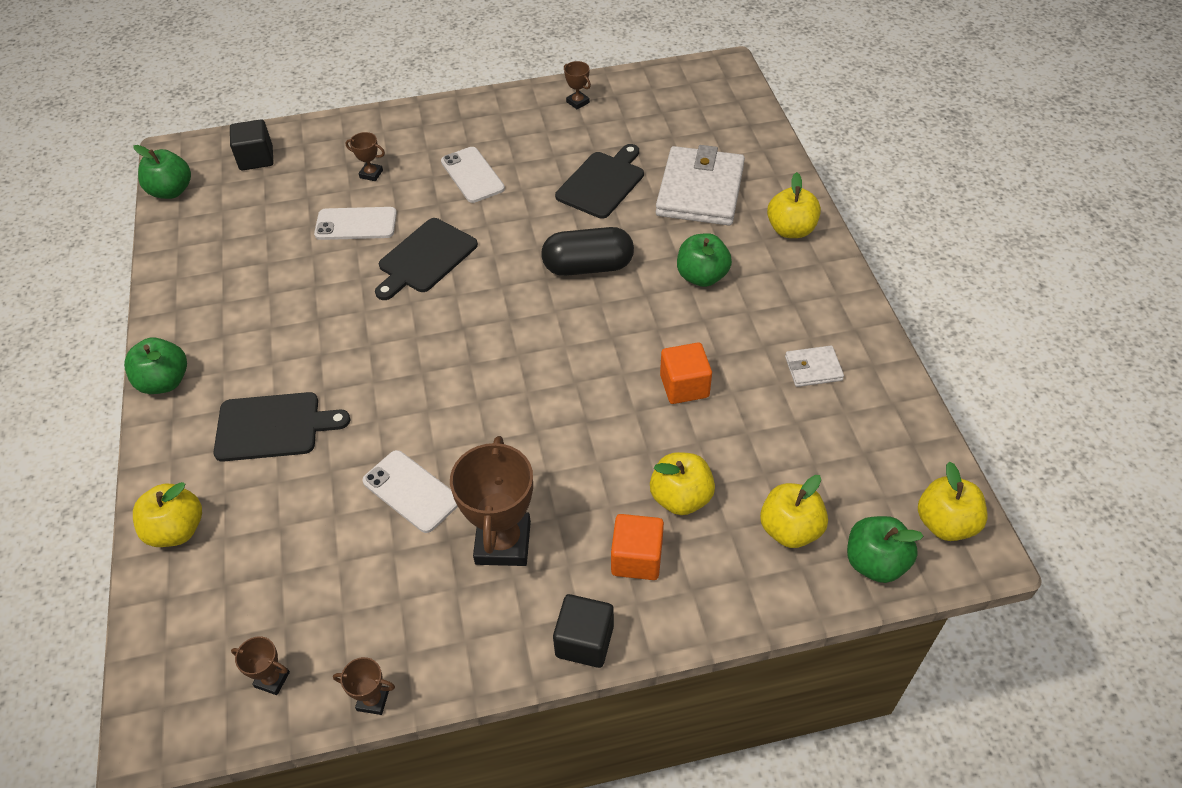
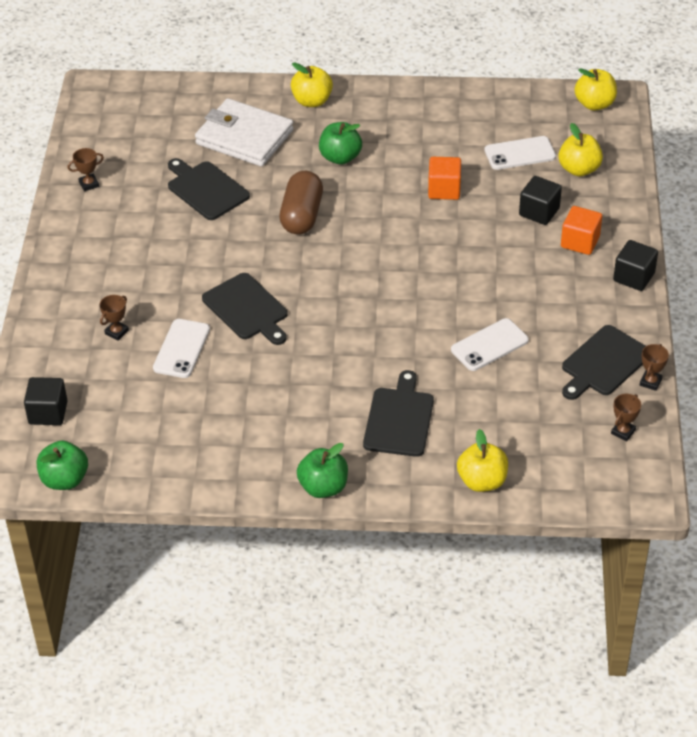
camera: 75 degrees left, 5 degrees down
white phone [441,147,505,203] -> white phone moved to [484,136,556,170]
brown trophy [450,436,533,566] -> none
black capsule [541,227,634,276] -> brown capsule [280,171,323,234]
yellow apple [650,452,715,515] -> black cube [519,176,562,225]
white wallet [785,346,844,387] -> none
green apple [847,516,923,583] -> none
none -> black cutting board [562,325,646,400]

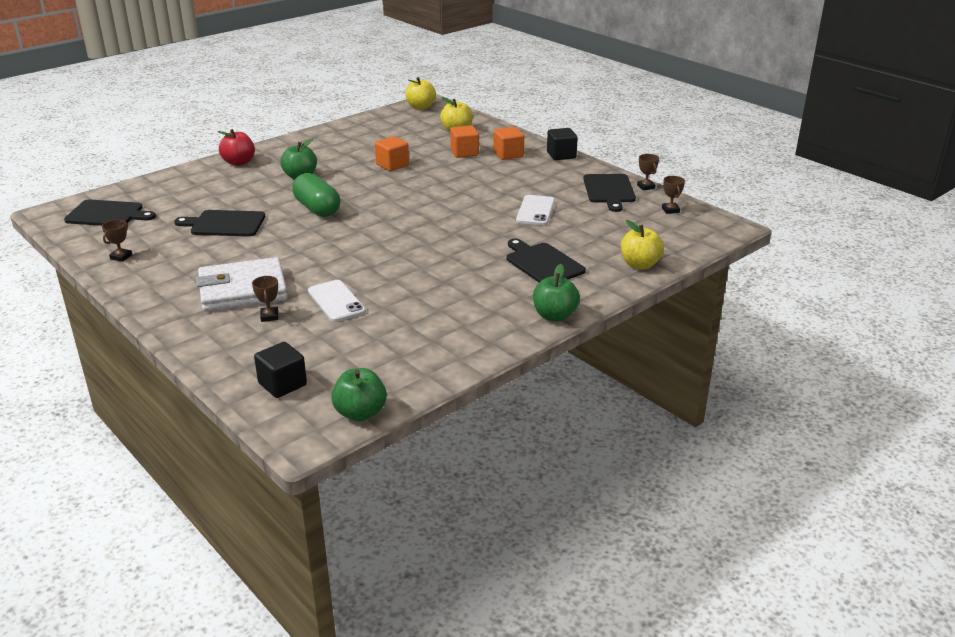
camera: 45 degrees left, 15 degrees down
white wallet [195,98,294,167] -> white wallet moved to [196,257,288,312]
black cutting board [202,273,288,345] -> black cutting board moved to [64,199,156,226]
brown capsule [280,171,323,234] -> green capsule [292,173,340,217]
yellow apple [291,62,333,107] -> red apple [217,129,255,166]
white phone [484,136,556,170] -> none
black cube [519,176,562,225] -> orange cube [450,125,479,158]

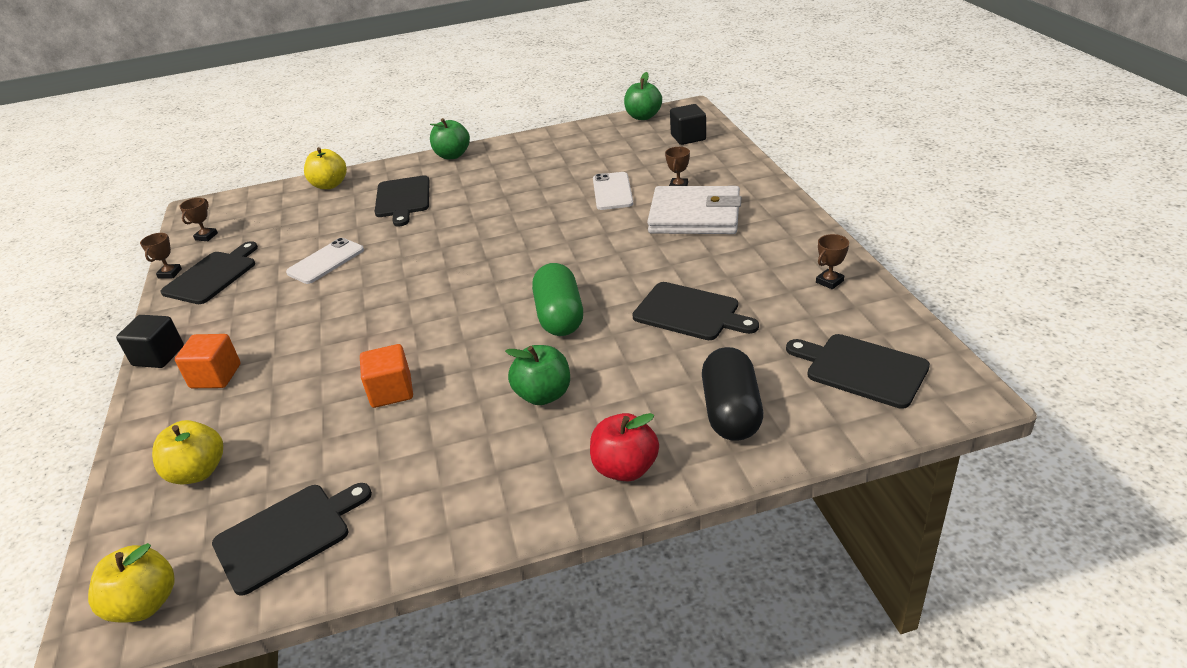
camera: 150 degrees left, 5 degrees up
orange cube [450,125,479,158] -> none
none -> black cutting board [212,483,372,596]
none -> black capsule [702,347,763,441]

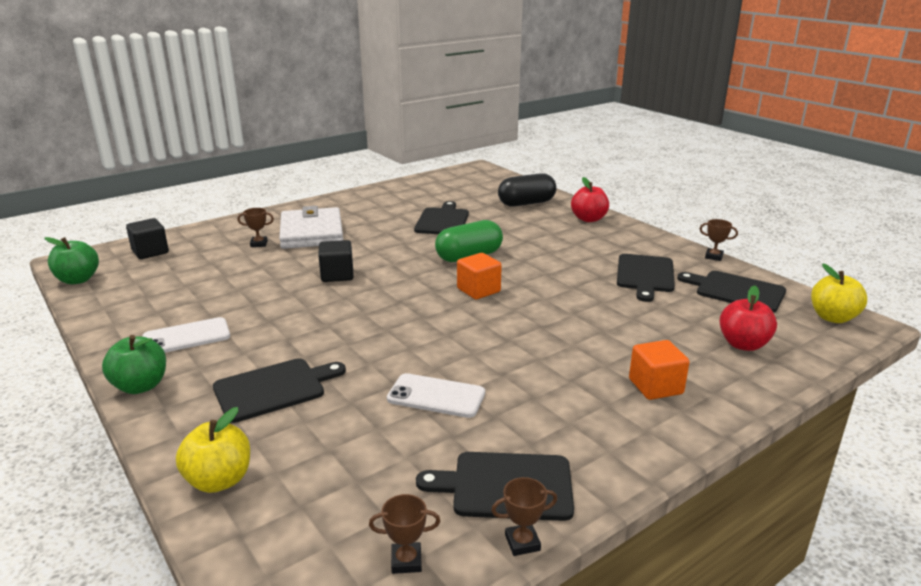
camera: 115 degrees left, 10 degrees down
black cube [116,315,184,368] -> black cube moved to [318,240,354,282]
yellow apple [152,420,223,485] -> red apple [719,286,777,351]
orange cube [360,344,413,408] -> orange cube moved to [457,253,502,300]
green apple [505,345,570,405] -> none
white phone [593,172,633,210] -> white phone moved to [142,317,230,353]
black cutting board [786,334,930,409] -> black cutting board moved to [617,254,675,302]
brown trophy [816,234,849,289] -> brown trophy moved to [700,219,738,261]

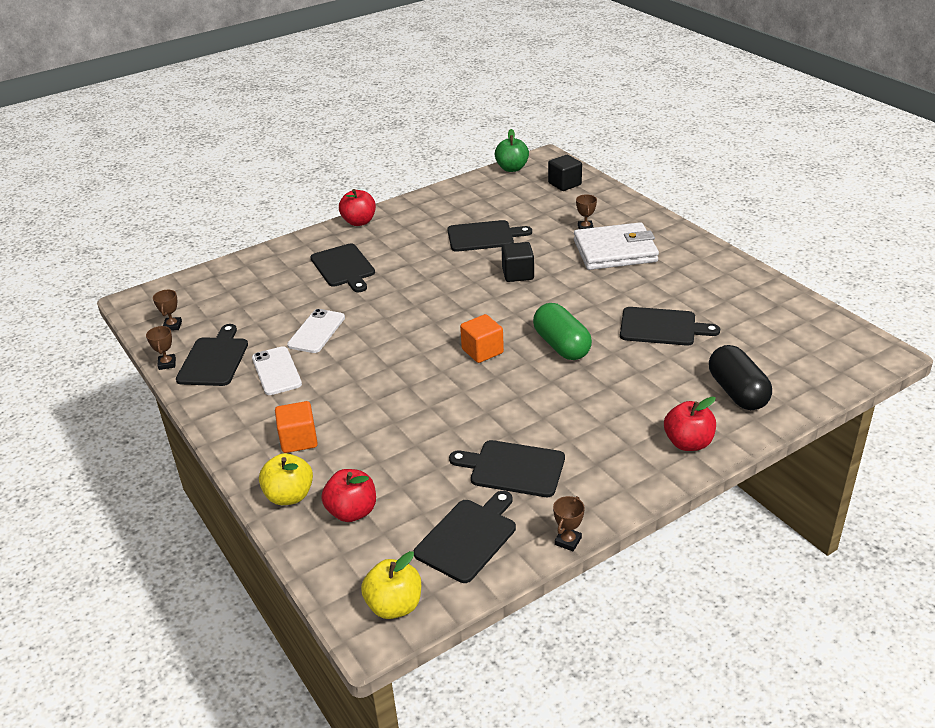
camera: 95 degrees right, 10 degrees up
green apple [102,335,166,394] -> red apple [339,189,376,226]
white phone [142,317,230,353] -> white phone moved to [252,346,302,395]
yellow apple [176,407,250,493] -> yellow apple moved to [259,453,313,505]
none -> black cutting board [447,220,532,252]

